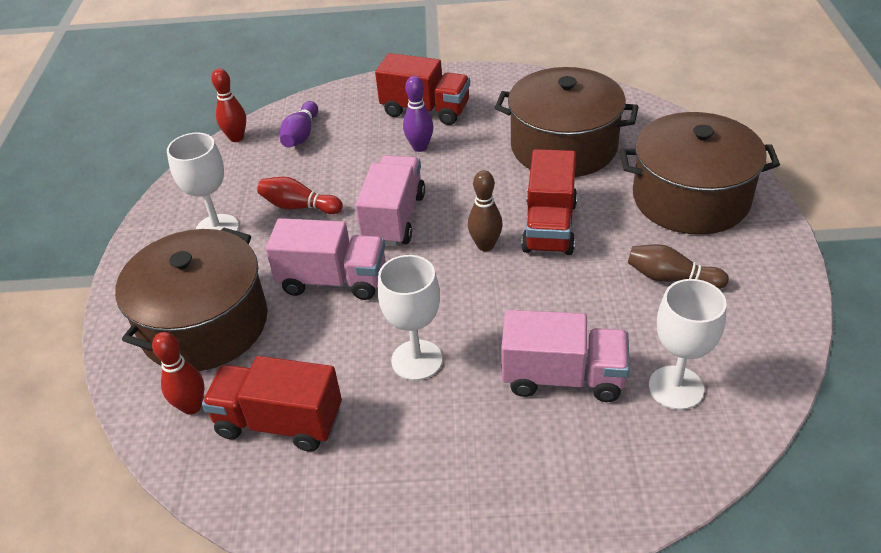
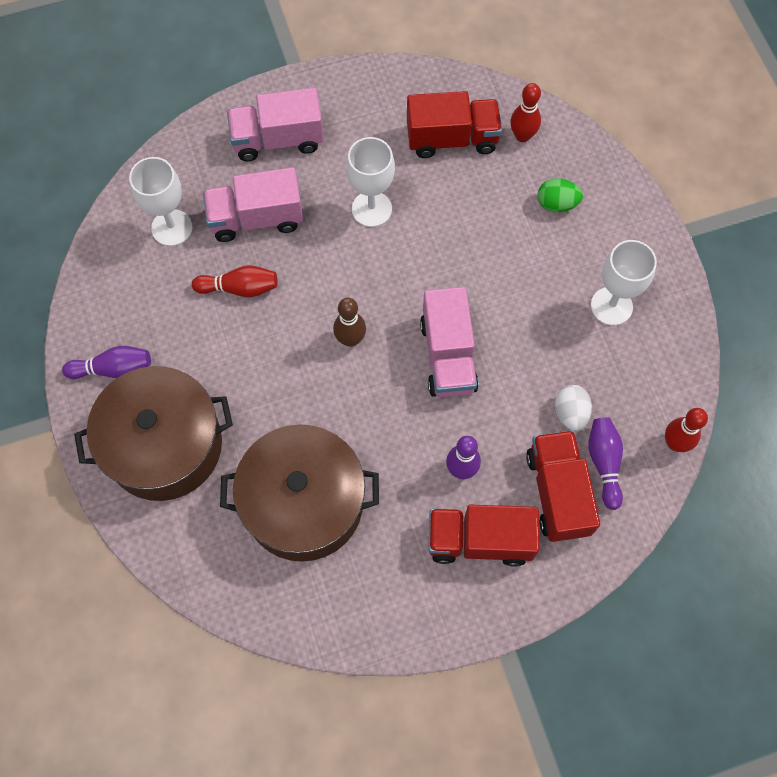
camera: 160 degrees right, 25 degrees up
brown pot [115,228,268,371] -> green egg [537,178,583,212]
red bowling pin [257,177,343,214] -> red bowling pin moved to [192,265,277,297]
pink truck [266,218,386,300] -> pink truck moved to [227,88,324,161]
red truck [521,149,577,255] -> red truck moved to [526,430,600,542]
brown bowling pin [628,244,729,289] -> none
none -> purple bowling pin [62,346,151,379]
none -> white egg [555,385,592,431]

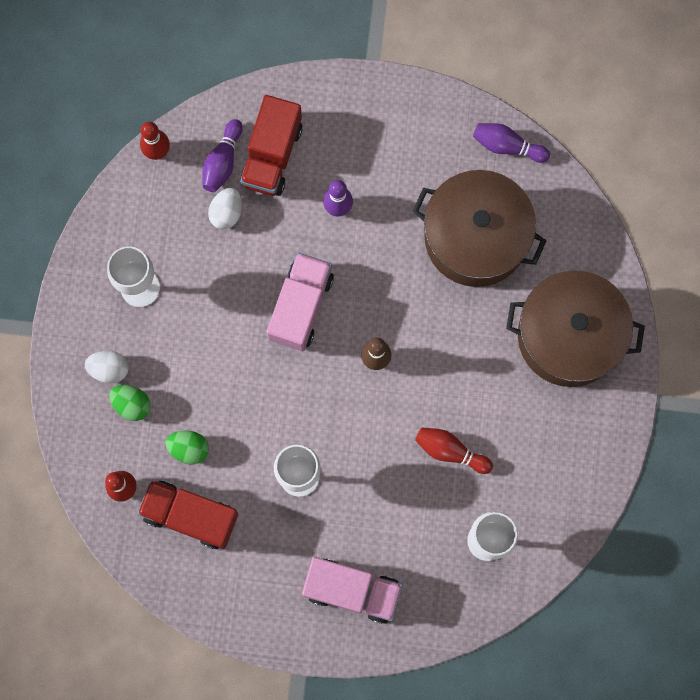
camera: 155 degrees left, 10 degrees up
purple bowling pin [62,346,151,379] -> purple bowling pin moved to [473,123,550,163]
pink truck [203,167,303,242] -> none
red truck [429,505,539,567] -> none
none -> white egg [85,351,129,384]
none -> green egg [165,430,209,464]

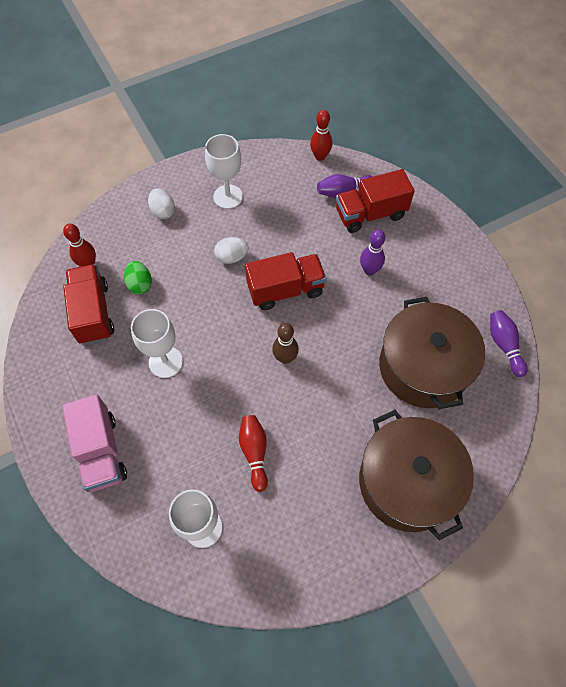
camera: 55 degrees right, 15 degrees down
green egg [109,385,151,421] -> none
white egg [208,188,242,229] -> white egg moved to [214,237,249,264]
pink truck [267,253,334,351] -> red truck [245,252,326,310]

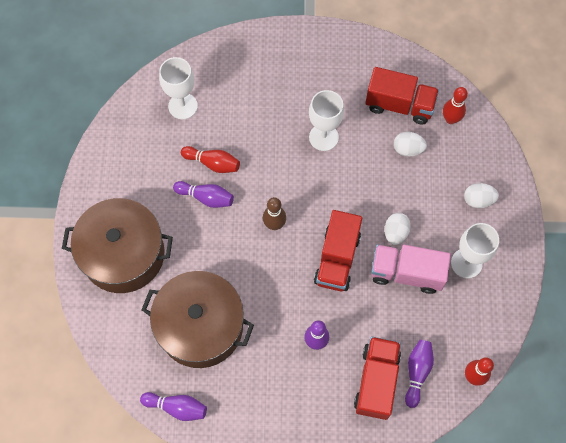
camera: 120 degrees right, 5 degrees up
pink truck [62,395,127,492] -> pink truck moved to [371,245,451,294]
green egg [124,261,152,294] -> white egg [394,132,427,157]
none -> purple bowling pin [173,181,234,208]

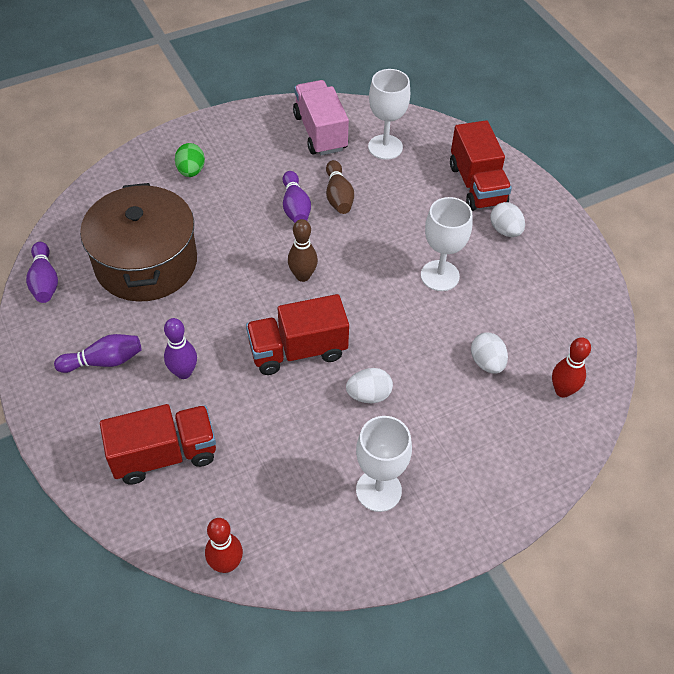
camera: 60 degrees right, 15 degrees down
brown pot [62,198,173,293] -> green egg [175,143,205,177]
red bowling pin [181,146,240,173] -> brown bowling pin [326,160,354,214]
red truck [365,67,439,124] -> red truck moved to [450,120,512,211]
pink truck [371,245,451,294] -> pink truck moved to [293,80,349,155]
purple bowling pin [405,340,434,408] -> purple bowling pin moved to [54,334,141,373]
white egg [464,183,499,208] -> white egg moved to [490,202,525,237]

